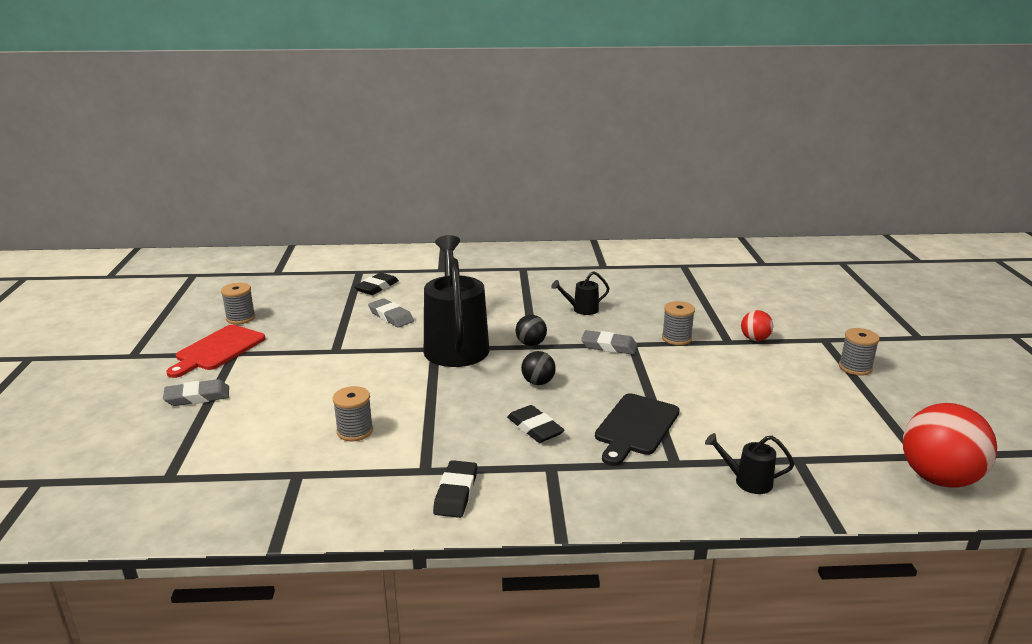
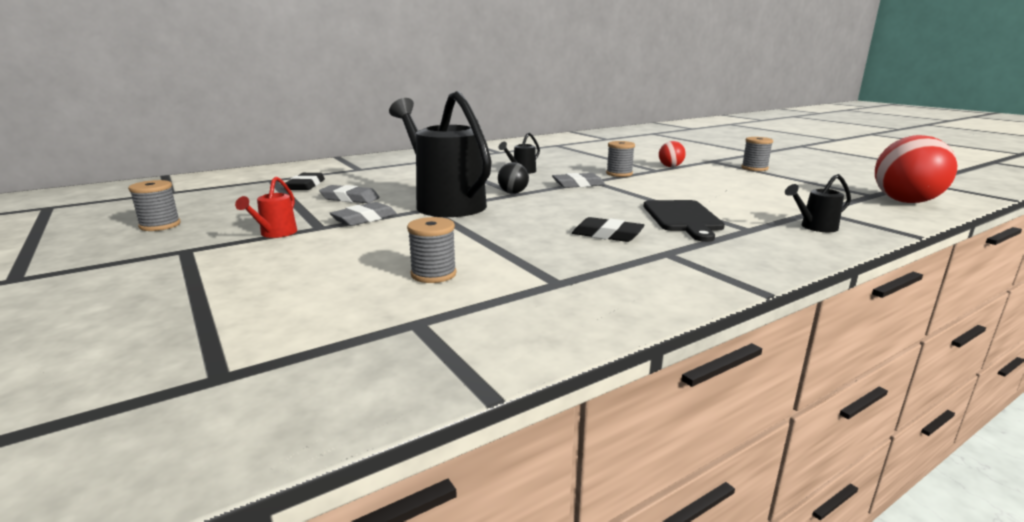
camera: 30 degrees left, 5 degrees down
grey eraser [163,379,229,406] -> grey eraser moved to [329,202,397,226]
red cutting board [166,325,266,378] -> none
black eraser [433,460,477,518] -> none
black ball [521,351,556,385] -> none
none -> red watering can [235,176,297,238]

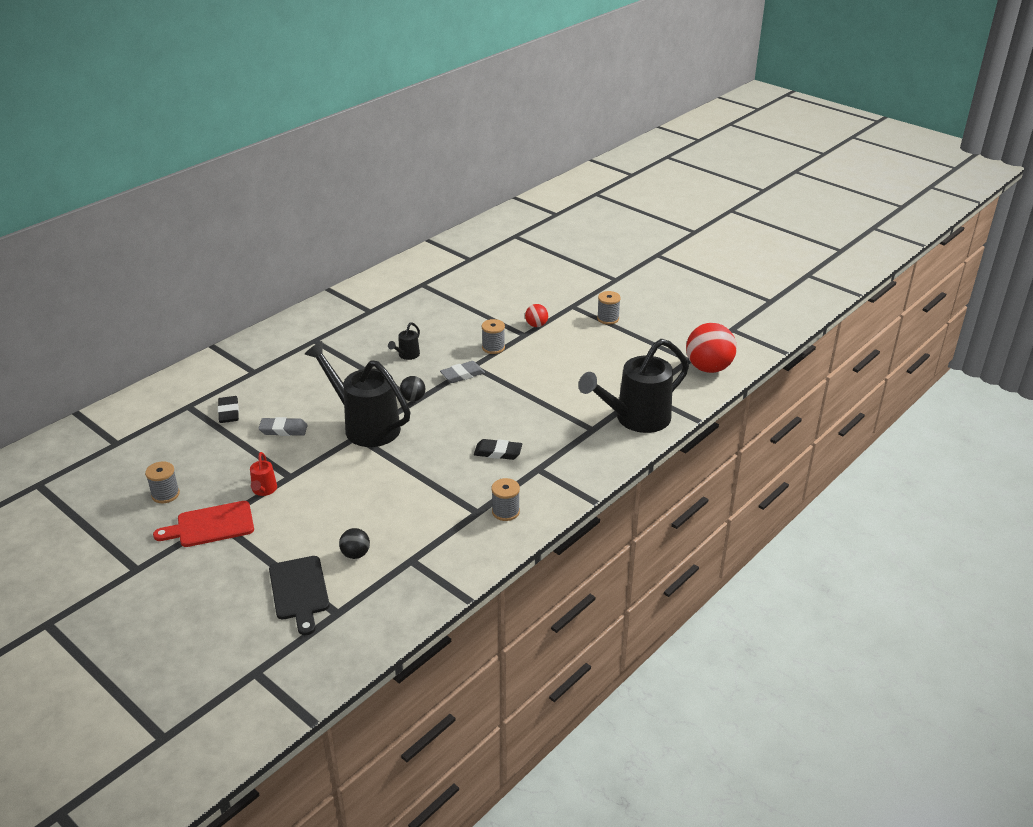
camera: 15 degrees left, 15 degrees up
grey eraser [329,202,397,226] -> none
grey spool [407,217,457,283] -> grey spool moved to [492,478,520,521]
black cutting board [644,200,725,242] -> black cutting board moved to [269,556,329,635]
black watering can [785,174,851,232] -> black watering can [578,339,689,433], size x2.37
none -> red cutting board [153,501,254,547]
none -> black ball [339,528,370,559]

